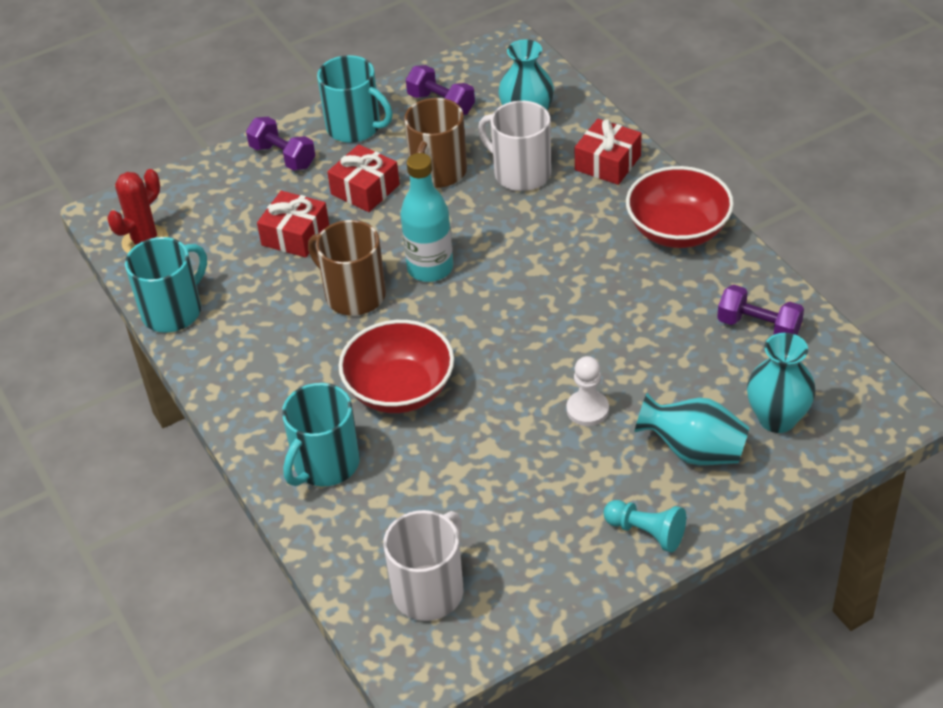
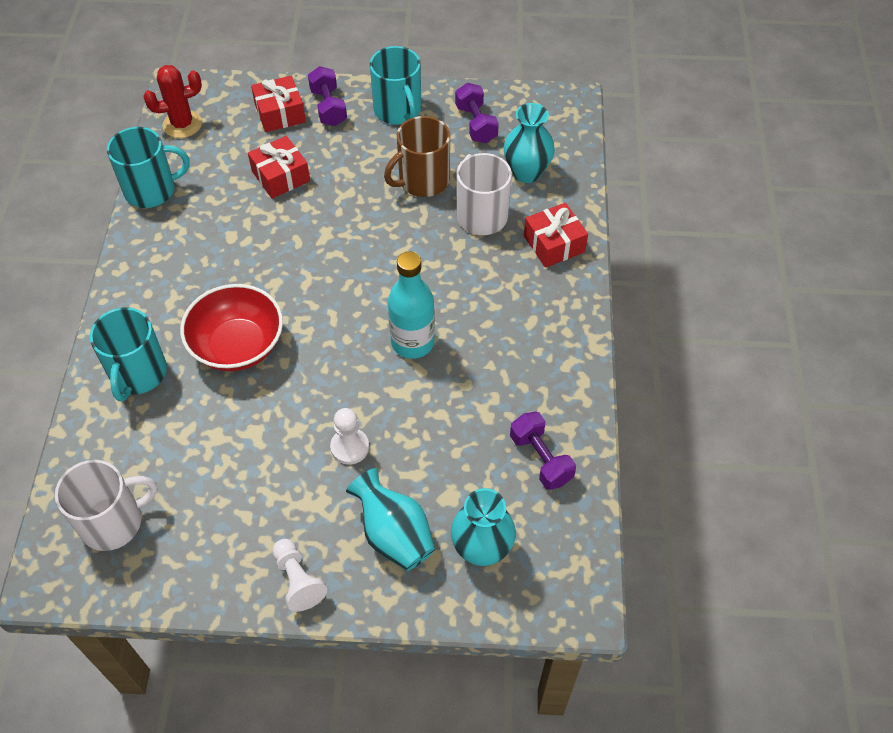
camera: 30 degrees right, 10 degrees up
turquoise mug [282,383,360,487] -> turquoise mug turned 60 degrees counterclockwise [90,307,167,401]
brown mug [308,220,386,316] -> none
red gift [327,144,400,212] -> red gift moved to [251,76,306,132]
turquoise bottle [400,153,453,282] -> turquoise bottle moved to [388,251,435,359]
turquoise pawn [603,500,686,552] -> white pawn [272,539,327,612]
red bowl [626,166,734,248] -> none

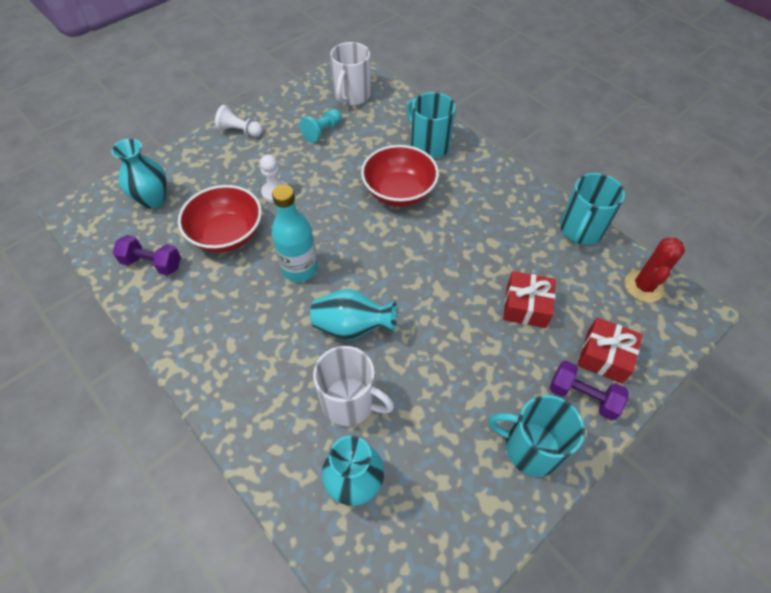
camera: 135 degrees right, 0 degrees up
turquoise vase [346,468,435,571] -> turquoise vase moved to [310,289,397,341]
brown mug [384,116,450,197] -> none
purple dumbbell [455,83,499,143] -> none
red gift [524,203,588,268] -> none
none -> red bowl [178,185,262,253]
none -> turquoise pawn [300,109,342,143]

